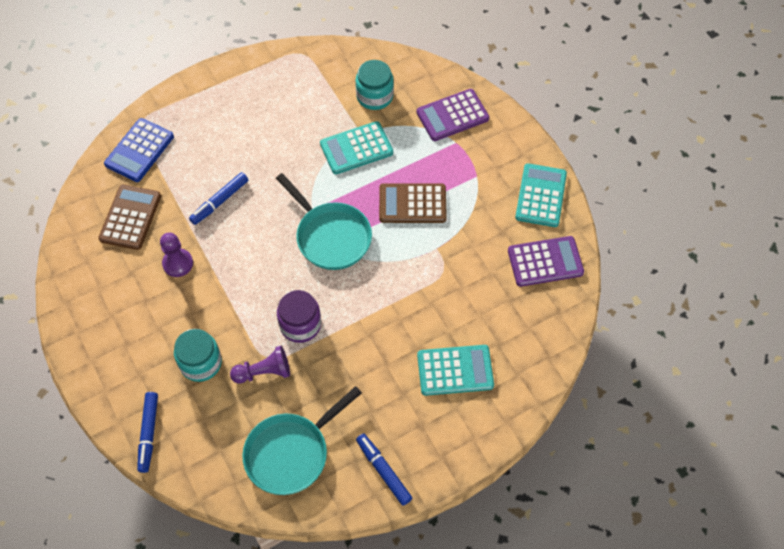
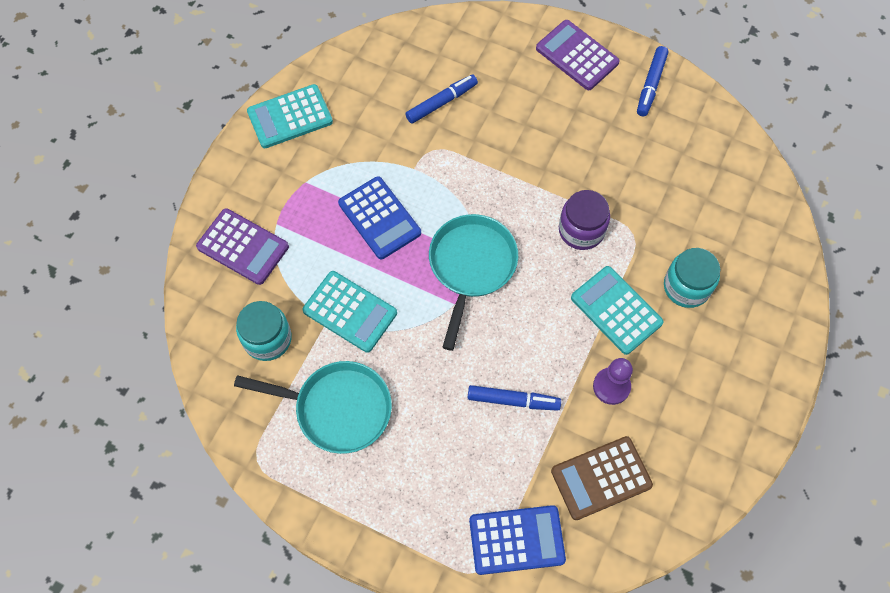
camera: 125 degrees left, 5 degrees up
blue marker [137,392,158,473] -> blue marker moved to [405,74,478,124]
purple pawn [230,346,290,384] -> none
turquoise pan [242,386,362,495] -> turquoise pan moved to [234,361,392,454]
brown calculator [379,183,447,223] -> blue calculator [338,176,421,260]
turquoise calculator [417,345,494,396] -> turquoise calculator moved to [571,266,664,355]
purple calculator [508,236,584,287] -> purple calculator moved to [536,20,620,90]

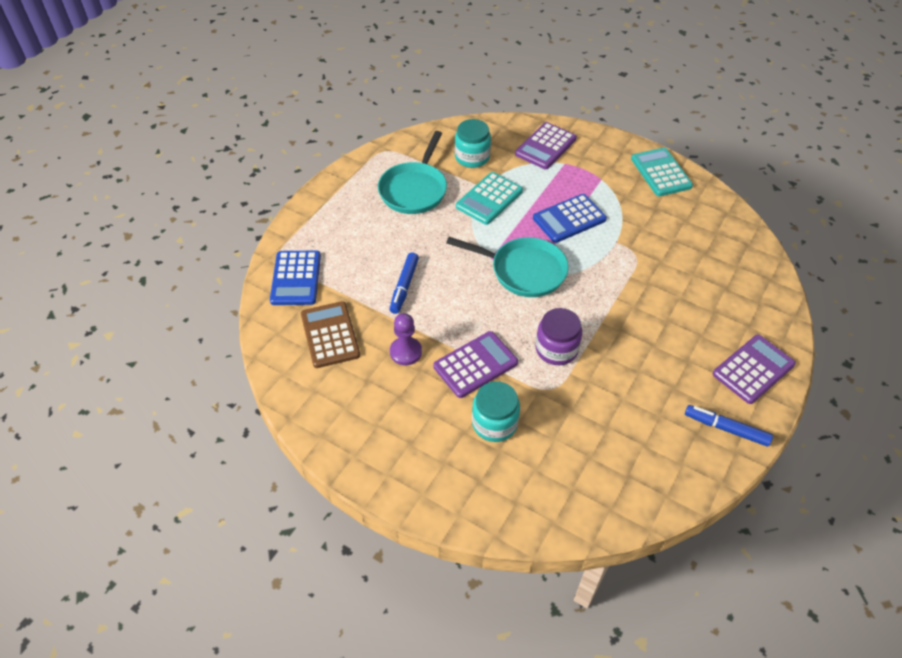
camera: 95 degrees right, 15 degrees down
blue marker [405,74,478,124] -> none
turquoise calculator [571,266,664,355] -> purple calculator [433,331,518,398]

